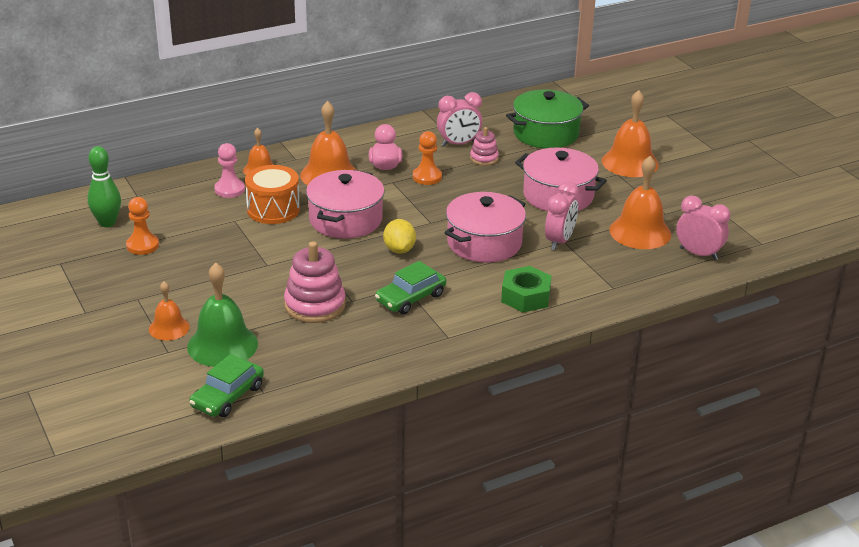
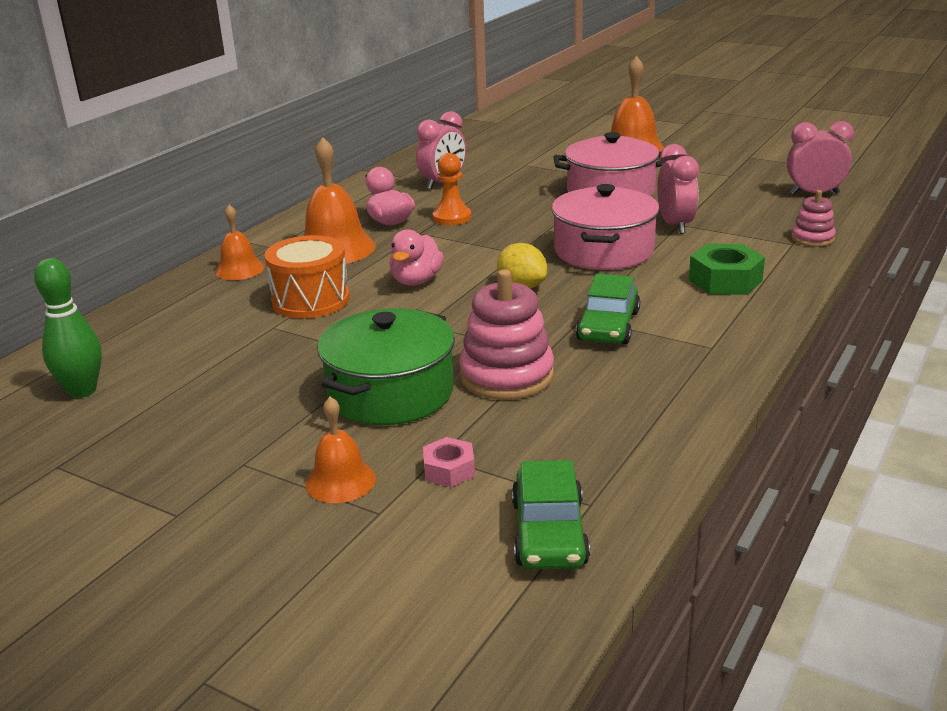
camera: 30 degrees left, 5 degrees down
orange pawn [126,197,159,255] -> none
green bell [187,263,258,367] -> pink nut [423,437,475,487]
pink pawn [214,143,245,198] -> none
pink pot [306,170,385,238] -> pink duck [389,229,444,286]
pink stacking toy [470,127,499,166] -> pink stacking toy moved to [791,190,836,247]
green pot [506,89,589,148] -> green pot moved to [317,308,455,425]
orange bell [609,156,671,249] -> none

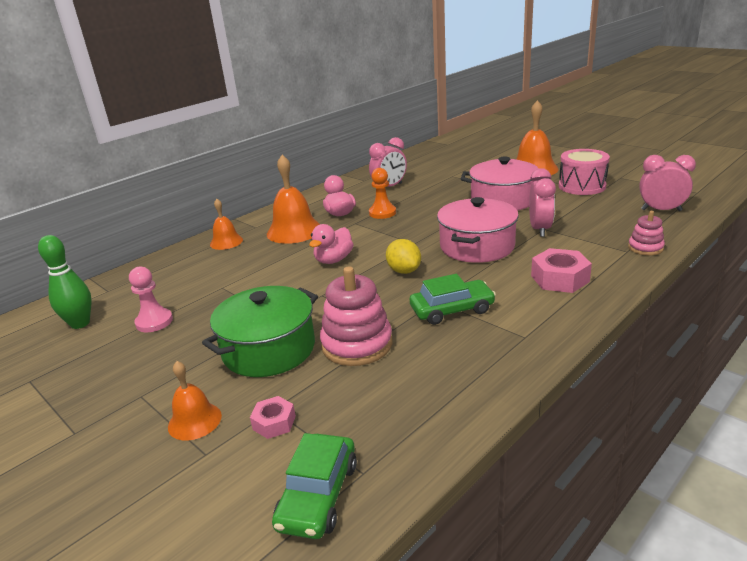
camera: 15 degrees right, 0 degrees up
orange drum [264,235,350,319] -> none
green car [576,274,640,344] -> green car turned 135 degrees counterclockwise [409,274,496,325]
green nut [689,243,765,295] -> pink nut [531,248,592,293]
none -> pink pawn [129,267,173,332]
none -> pink drum [559,149,610,195]

